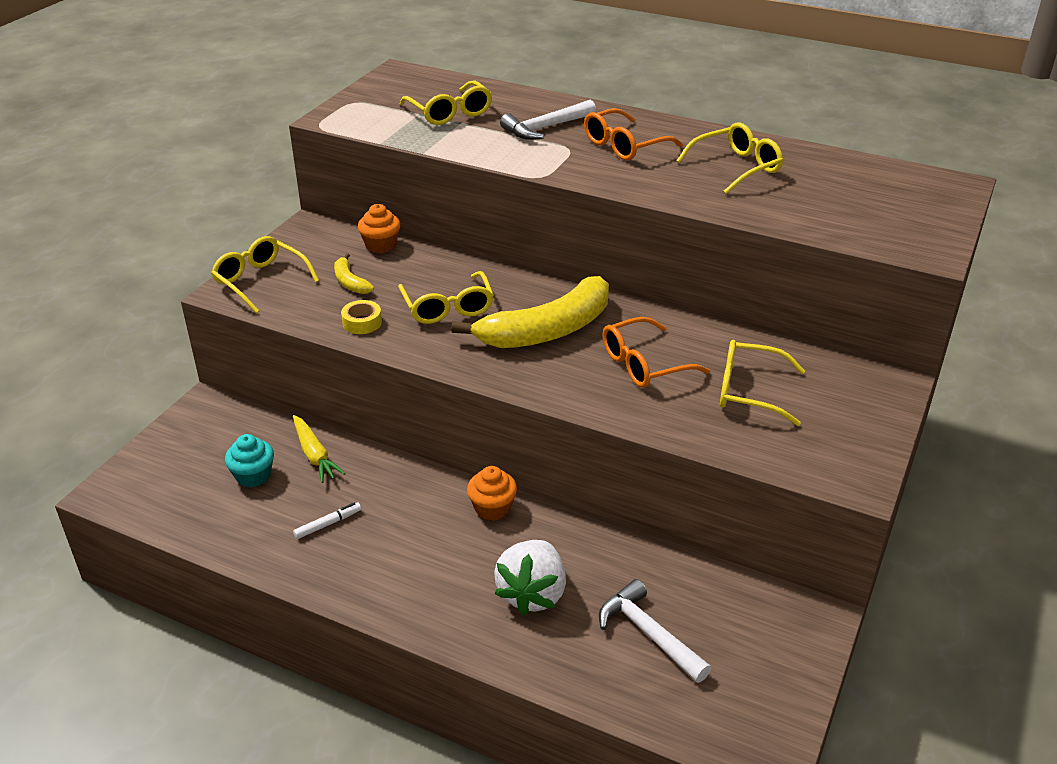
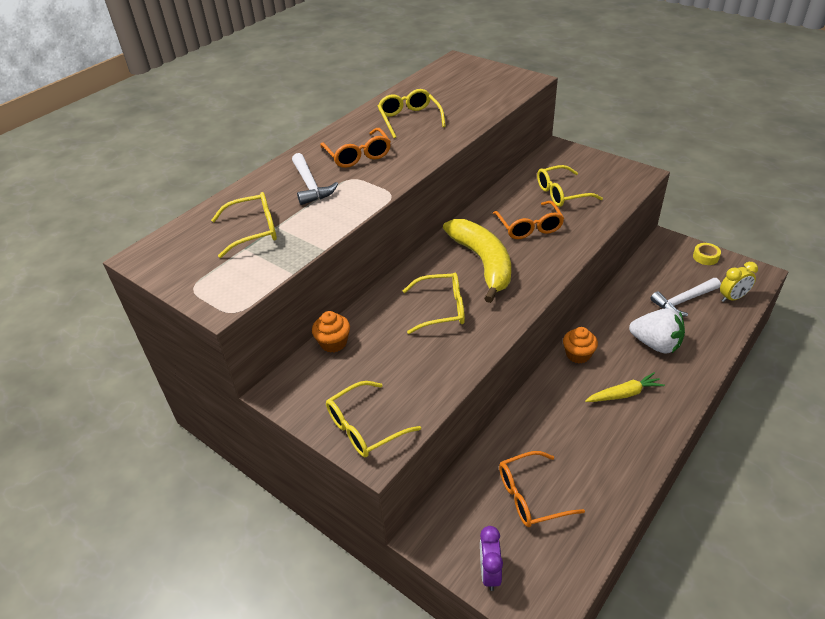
camera: 75 degrees left, 5 degrees up
turquoise cupcake [225,434,274,487] -> orange glasses [499,451,585,527]
yellow carrot [293,415,346,483] -> yellow carrot moved to [585,372,665,402]
white marker [293,502,361,539] -> none
yellow banana [334,253,374,294] -> none
yellow tape [341,300,382,334] -> yellow tape moved to [693,243,721,265]
yellow glasses [720,340,805,426] -> yellow glasses turned 45 degrees clockwise [537,165,603,207]
none -> purple clock [480,526,503,591]
none -> yellow clock [720,262,758,302]

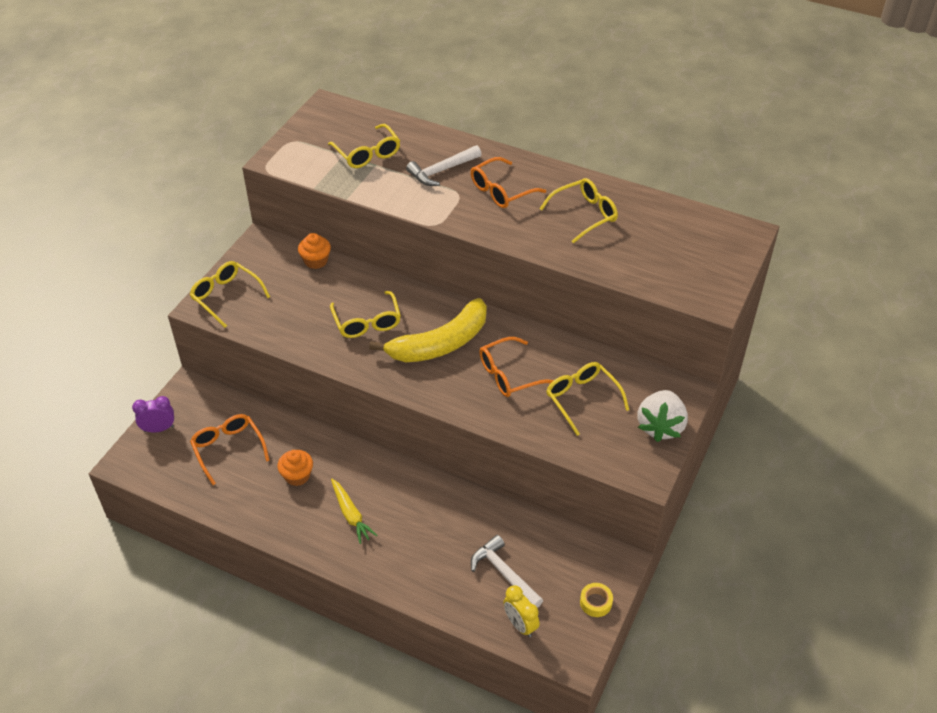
camera: 75 degrees right, 5 degrees up
orange cupcake [563,327,598,364] -> orange cupcake moved to [277,450,313,486]
white strawberry [629,308,685,354] -> white strawberry moved to [637,390,688,442]

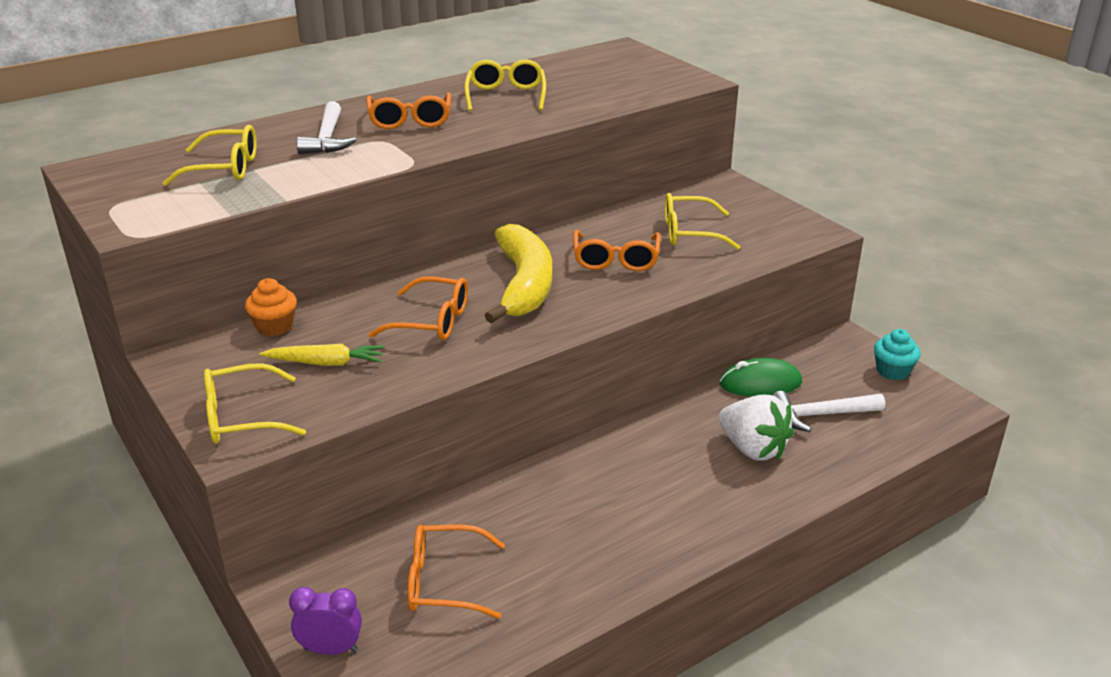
camera: 60 degrees left, 15 degrees down
purple clock [132,396,174,432] -> purple clock turned 75 degrees clockwise [289,587,362,655]
orange cupcake [277,450,313,486] -> none
yellow glasses [330,291,401,338] -> orange glasses [368,276,468,341]
yellow carrot [331,479,377,544] -> yellow carrot moved to [259,344,384,366]
yellow clock [503,585,540,637] -> none
yellow tape [580,583,613,617] -> turquoise cupcake [874,329,921,380]
white strawberry [637,390,688,442] -> white strawberry moved to [718,395,794,461]
none -> green mouse [720,358,802,396]

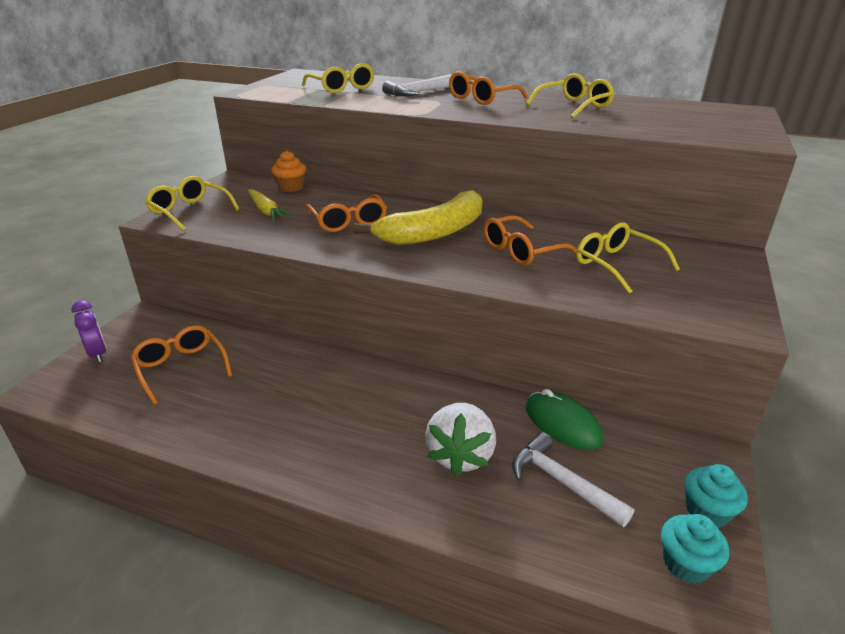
camera: 55 degrees right, 0 degrees up
none -> turquoise cupcake [661,514,729,583]

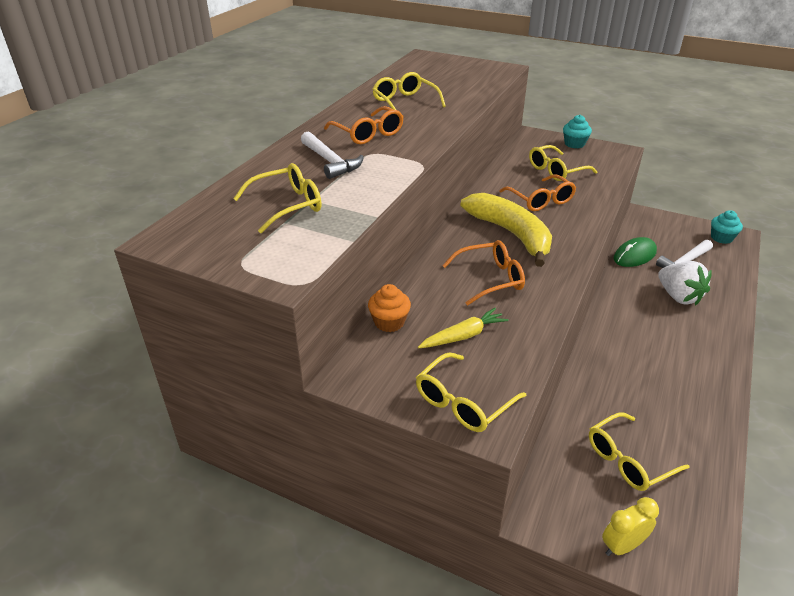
camera: 85 degrees left, 5 degrees up
purple clock [71,300,106,363] -> yellow clock [602,497,659,556]
orange glasses [131,325,232,405] -> yellow glasses [589,412,690,491]
white strawberry [425,403,496,476] -> white strawberry turned 45 degrees clockwise [658,261,712,306]
turquoise cupcake [685,464,748,528] -> turquoise cupcake moved to [563,115,592,148]

